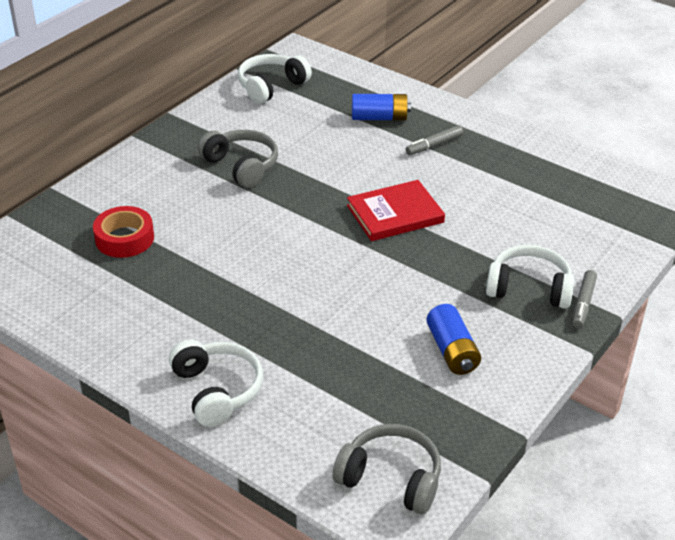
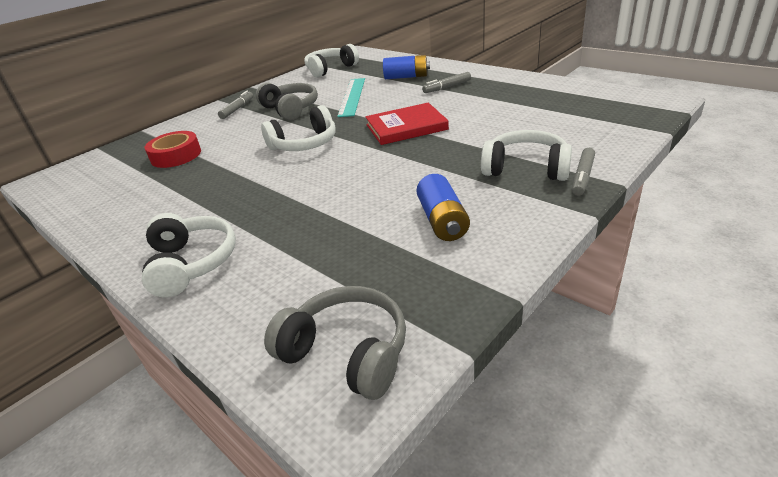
camera: 10 degrees right, 5 degrees down
none -> grey marker [218,91,253,119]
none -> white headphones [261,105,336,151]
none -> turquoise ruler [337,78,365,117]

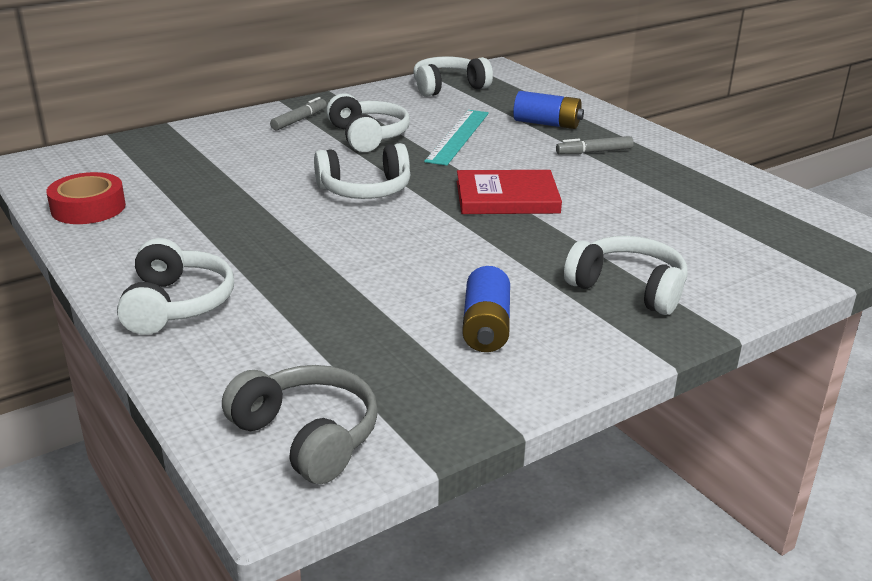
camera: 10 degrees right, 5 degrees down
red tape [145,131,201,168] -> red tape moved to [46,172,126,224]
grey headphones [256,82,318,120] -> white headphones [326,93,410,152]
grey marker [572,148,595,196] -> none

